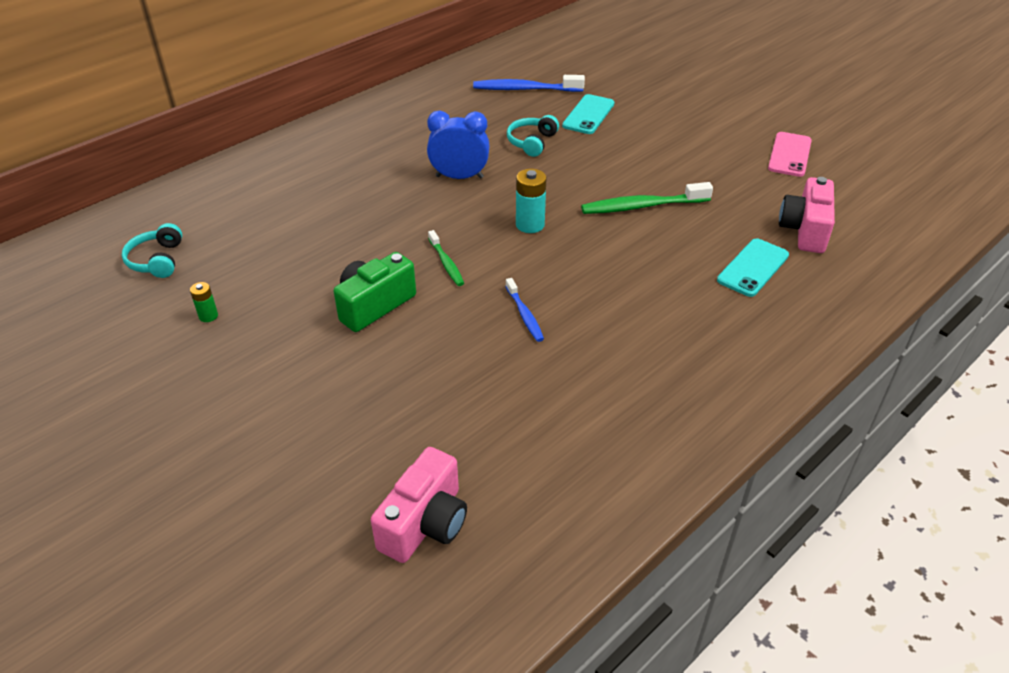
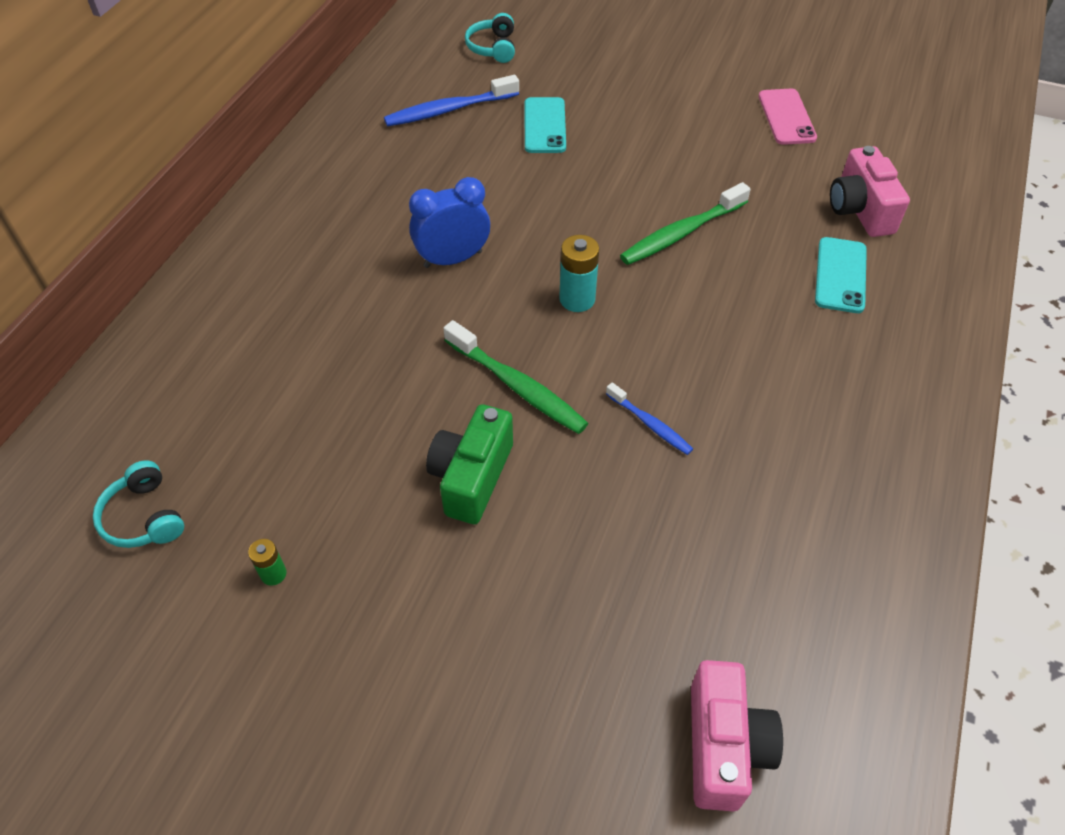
camera: 25 degrees left, 10 degrees up
green toothbrush [428,230,464,286] -> green toothbrush [443,320,588,434], size x1.73
turquoise headphones [507,115,559,157] -> turquoise headphones moved to [465,13,515,63]

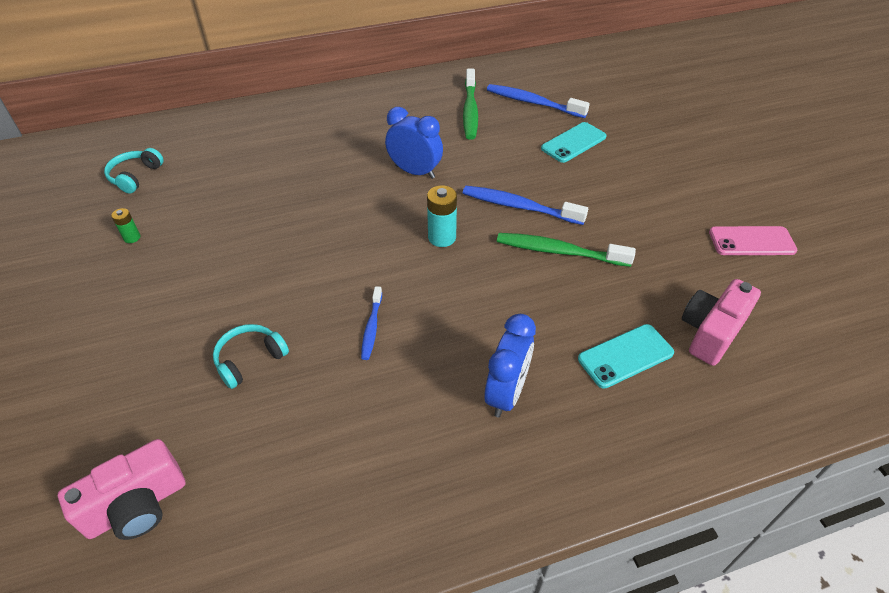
camera: 50 degrees right, 5 degrees down
green camera [426,404,513,524] -> none
green toothbrush [443,320,588,434] -> green toothbrush moved to [463,69,478,140]
turquoise headphones [465,13,515,63] -> turquoise headphones moved to [213,324,289,389]
pink phone [759,89,817,145] -> pink phone turned 45 degrees clockwise [709,226,797,255]
none -> blue toothbrush [463,186,588,225]
none -> blue clock [484,314,536,417]

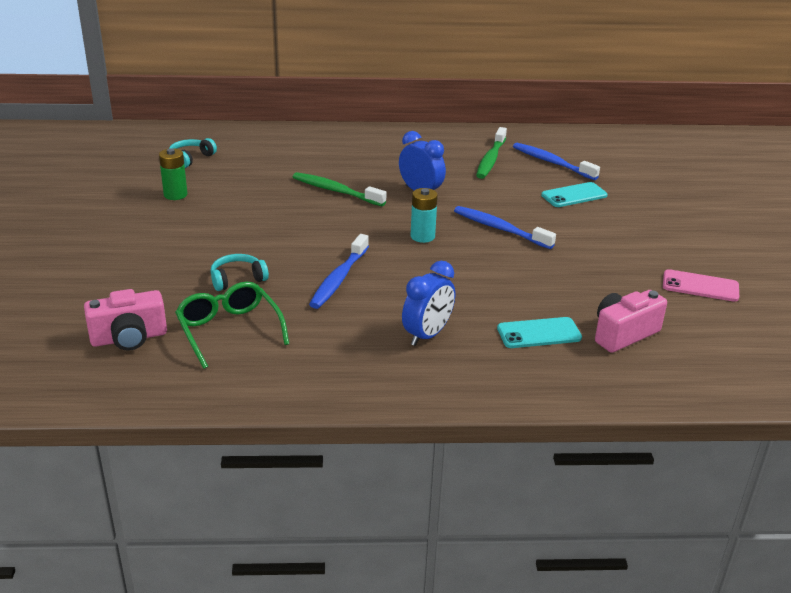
camera: 15 degrees right, 15 degrees down
green battery [111,208,141,243] -> green battery [159,148,188,200], size x1.73
blue toothbrush [361,286,382,360] -> blue toothbrush [309,234,369,309], size x1.73
green toothbrush [497,233,636,267] -> green toothbrush moved to [293,172,387,206]
none -> green glasses [175,282,289,369]

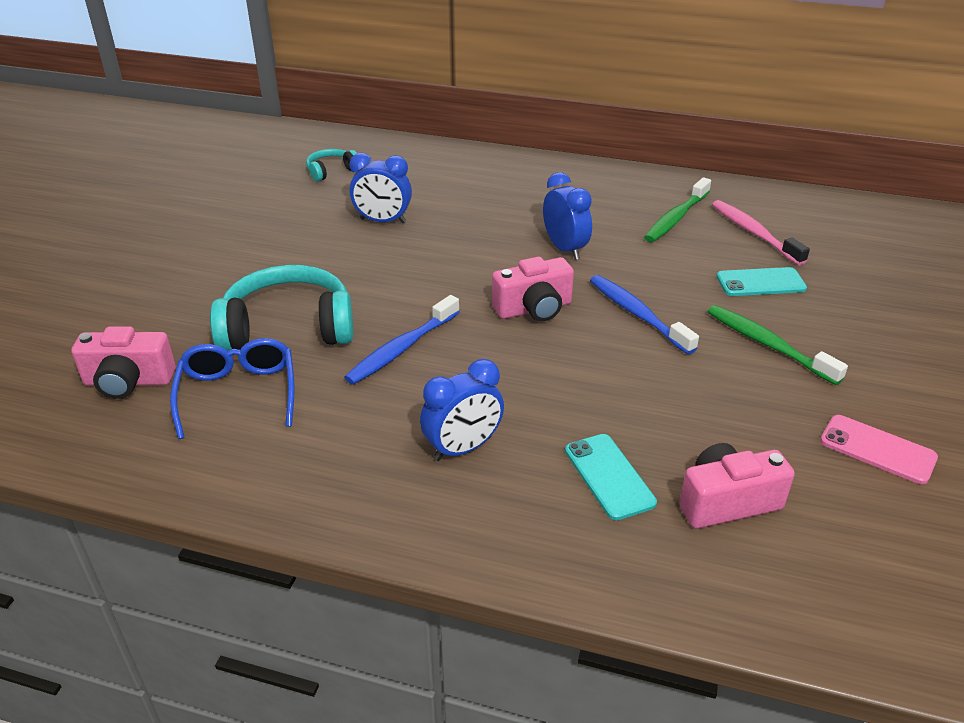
camera: 20 degrees right, 5 degrees up
green battery [159,148,188,200] -> none
green glasses [175,282,289,369] -> blue glasses [170,338,295,439]
turquoise headphones [210,254,269,291] -> turquoise headphones [210,265,353,351], size x2.04
green toothbrush [293,172,387,206] -> green toothbrush moved to [707,305,848,385]
turquoise battery [411,188,438,243] -> pink camera [492,257,574,321]
turquoise phone [497,317,582,348] -> turquoise phone turned 60 degrees clockwise [565,434,657,520]
blue toothbrush [513,142,600,180] -> pink toothbrush [712,200,810,265]
none -> blue clock [350,153,412,223]

